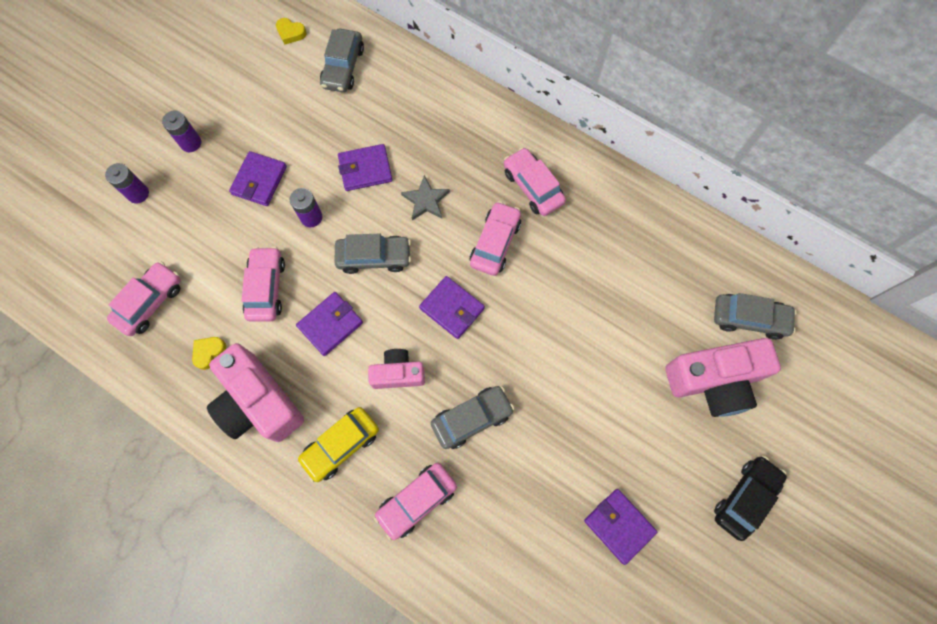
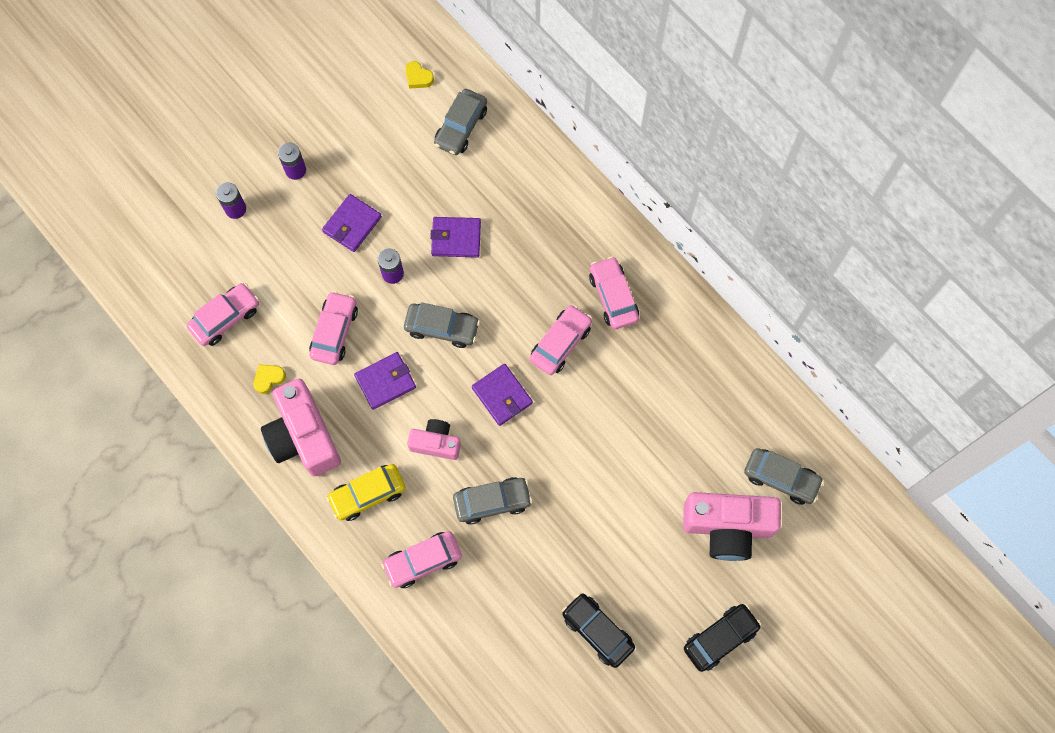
camera: 15 degrees right, 0 degrees up
grey star [401,175,450,221] -> none
purple wallet [584,489,657,565] -> black car [562,593,635,668]

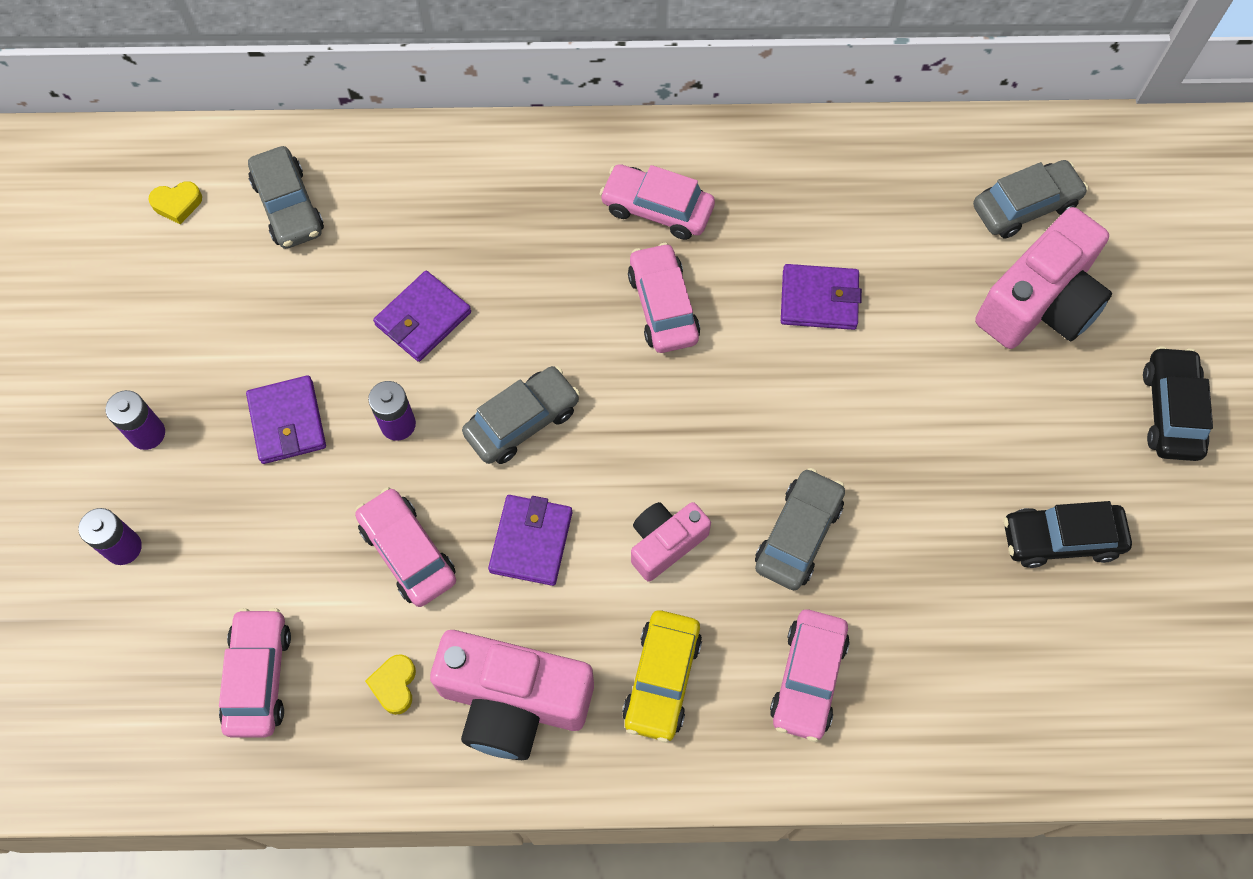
camera: 50 degrees left, 5 degrees down
purple wallet [472,364,533,426] -> purple wallet moved to [781,264,862,330]

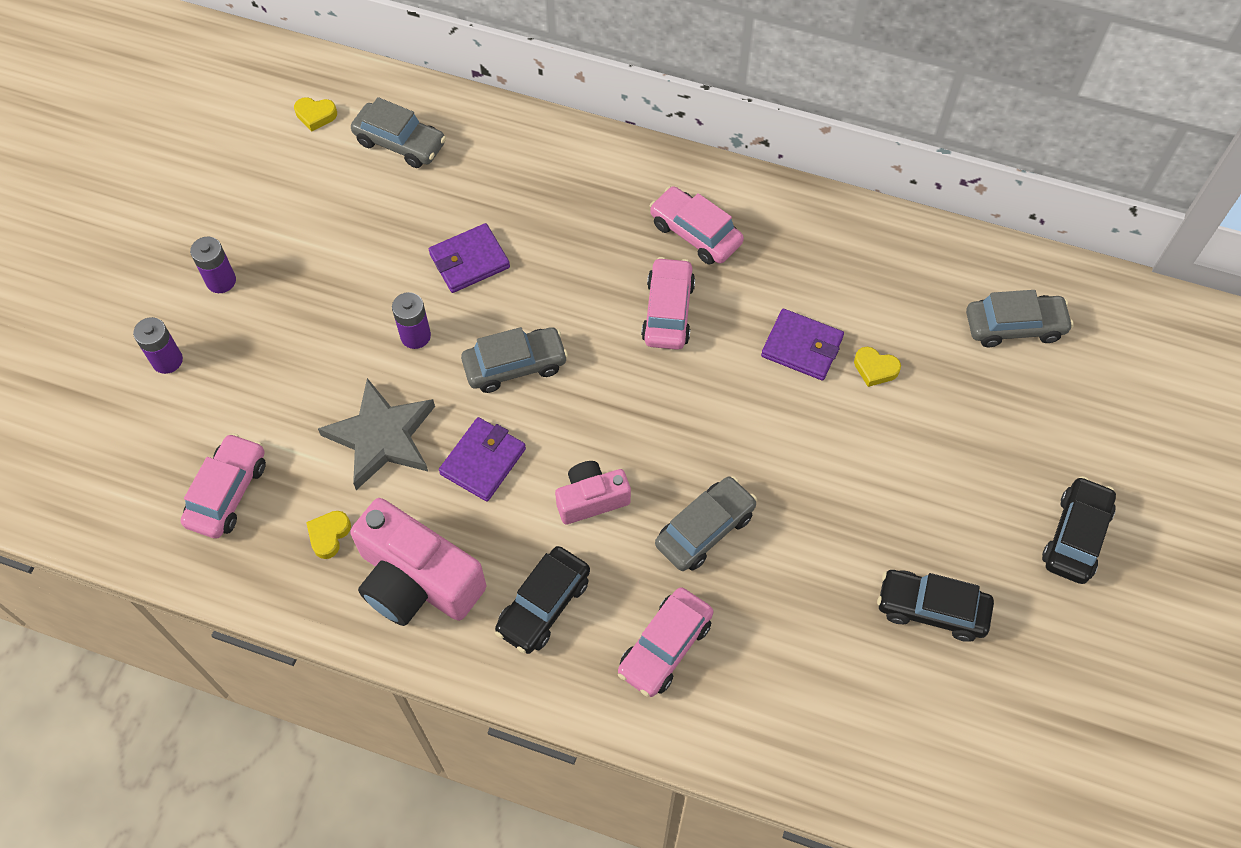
camera: 20 degrees right, 5 degrees down
purple wallet [246,375,326,464] -> none
grey car [248,146,324,249] -> grey car turned 60 degrees counterclockwise [351,97,446,168]
pink car [355,487,456,607] -> grey star [318,378,435,490]
yellow car [622,610,702,743] -> black car [495,546,590,654]
pink camera [975,207,1112,349] -> none
none -> yellow heart [854,347,901,387]

